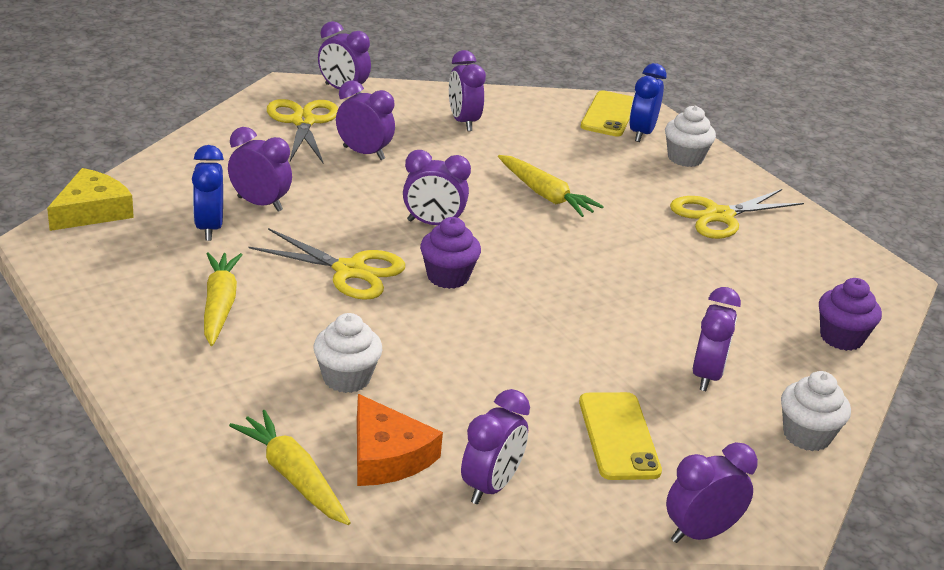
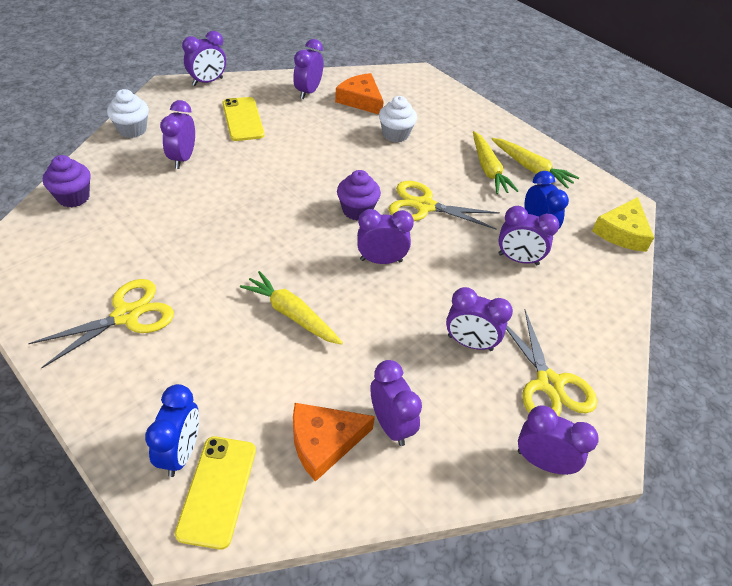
camera: 170 degrees right, 15 degrees up
yellow carrot [229,410,351,525] -> yellow carrot moved to [491,138,579,189]
white cupcake [665,106,716,167] -> none
none -> orange cheese [293,403,375,482]

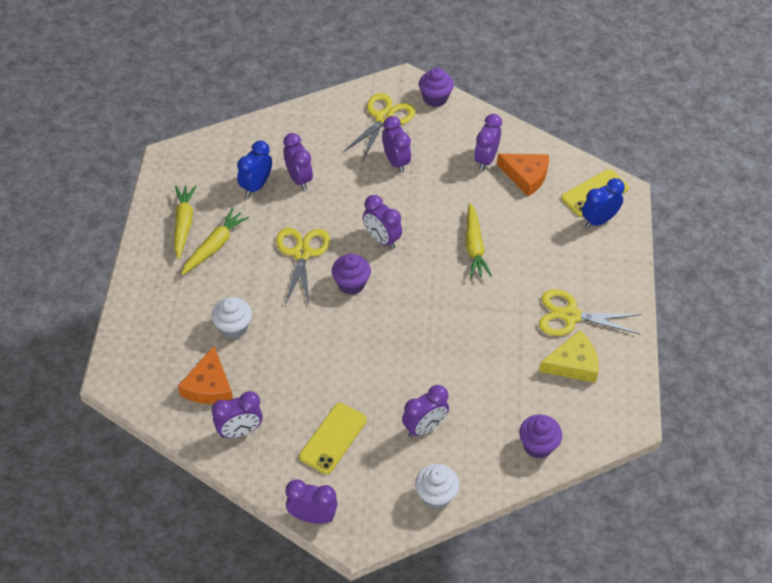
camera: 130 degrees left, 5 degrees up
yellow scissors [389,181,500,229] -> yellow scissors turned 150 degrees counterclockwise [276,228,330,308]
purple clock [518,405,599,475] -> purple cupcake [419,68,454,107]
yellow cheese [592,197,654,252] -> yellow cheese moved to [539,330,599,383]

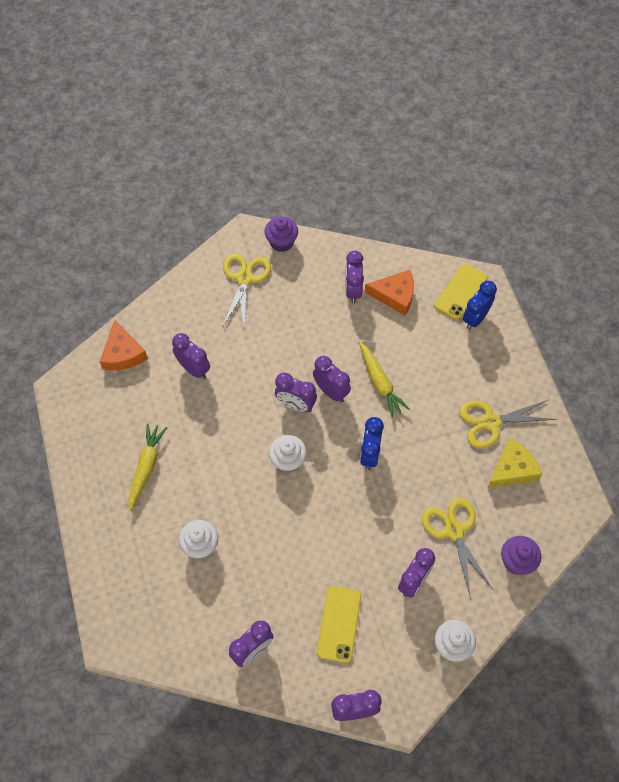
camera: 20 degrees left, 10 degrees up
yellow carrot [174,185,197,259] -> none
orange cheese [178,346,233,404] -> orange cheese moved to [100,320,148,370]
blue clock [237,141,272,197] -> blue clock moved to [360,417,384,470]
yellow scissors [276,228,330,308] -> yellow scissors moved to [422,498,493,598]
purple cupcake [332,254,371,295] -> white cupcake [269,435,307,473]
purple clock [382,116,411,173] -> purple clock moved to [313,356,351,403]

